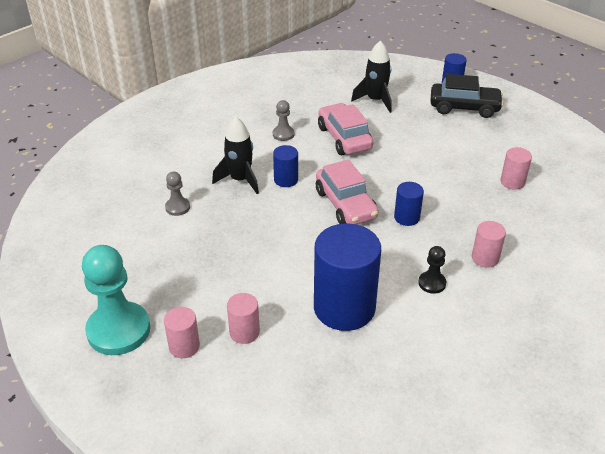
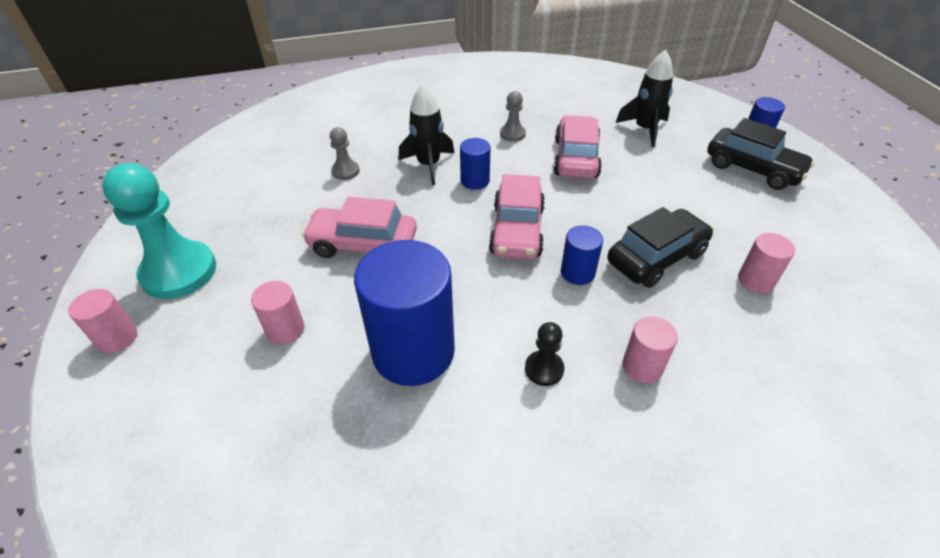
camera: 30 degrees right, 5 degrees up
pink cylinder [164,307,200,358] -> pink cylinder moved to [68,289,137,353]
none -> pink car [302,197,417,258]
none -> black car [607,207,713,288]

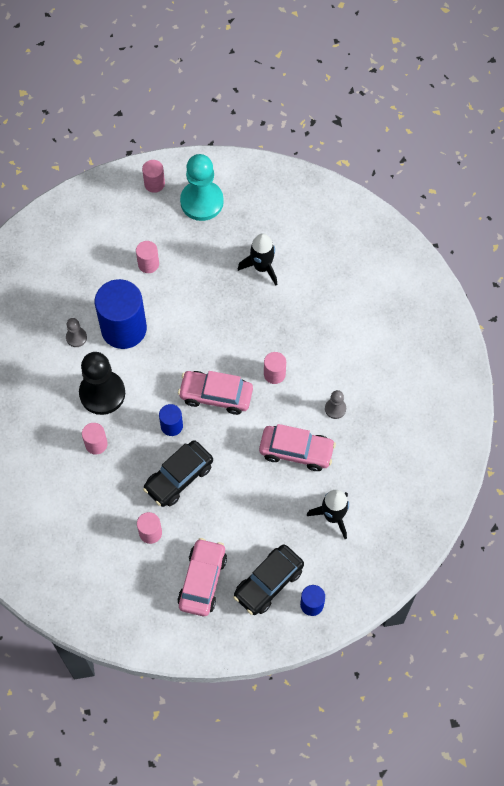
camera: 95 degrees right, 20 degrees up
pink car [302,197,417,258] -> pink car moved to [177,538,227,616]
grey pawn [330,127,360,180] -> grey pawn moved to [66,318,87,347]
black rocket [399,84,454,185] -> black rocket moved to [238,233,277,285]
blue cylinder [460,138,491,190] -> pink cylinder [264,352,286,384]
black pawn [525,322,564,386] -> black pawn [79,352,125,415], size x2.14
black car [607,207,713,288] -> black car turned 75 degrees clockwise [143,440,213,507]

